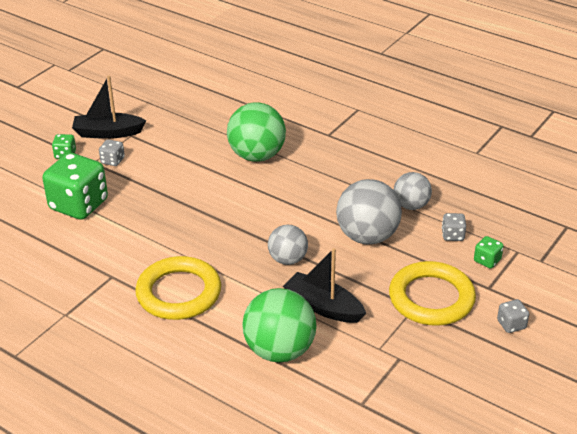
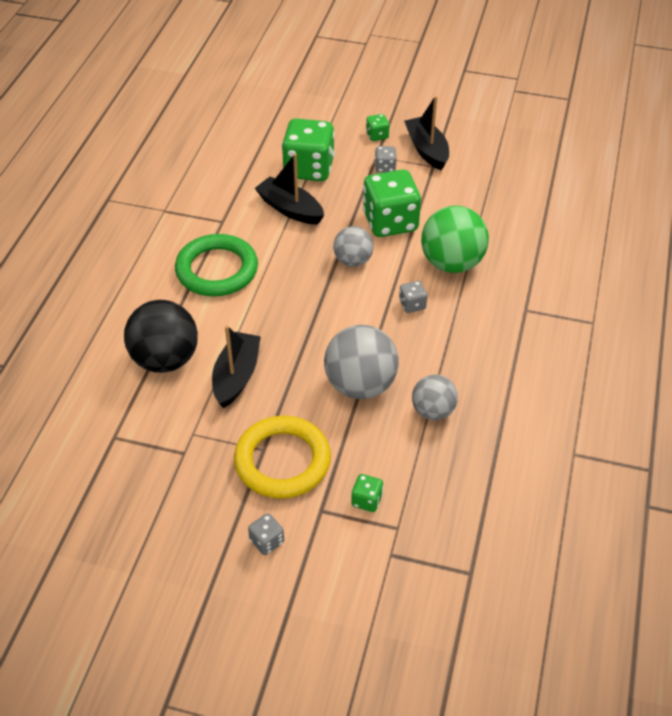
camera: 70 degrees right, 10 degrees up
yellow ring [135,256,221,320] -> green ring [175,234,258,296]
green ball [242,288,316,362] -> black ball [124,300,198,373]
grey ball [268,224,308,265] -> grey ball moved to [333,226,374,267]
grey dice [442,213,466,241] -> grey dice moved to [399,281,427,313]
none -> black boat [255,153,324,224]
none -> green dice [363,170,421,237]

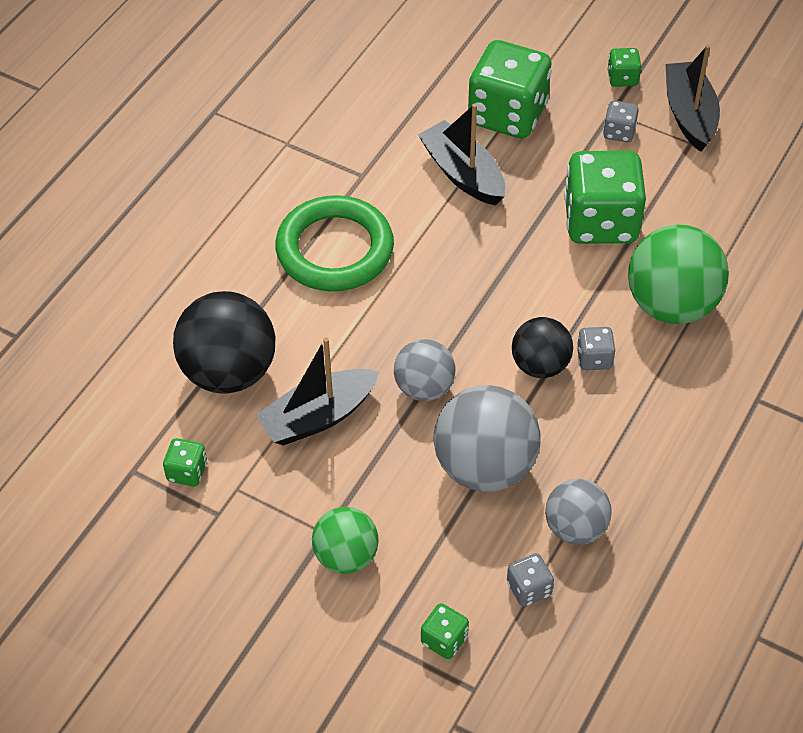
camera: 15 degrees right, 5 degrees up
black boat [212,326,261,408] -> black boat turned 150 degrees counterclockwise [256,337,379,446]
yellow ring [234,416,331,499] -> green ball [312,507,379,574]
grey dice [248,513,284,555] -> grey dice moved to [507,553,554,607]
grey ball [333,226,374,267] -> grey ball moved to [394,339,456,401]
none -> green dice [163,438,207,486]
none -> black ball [512,317,573,378]

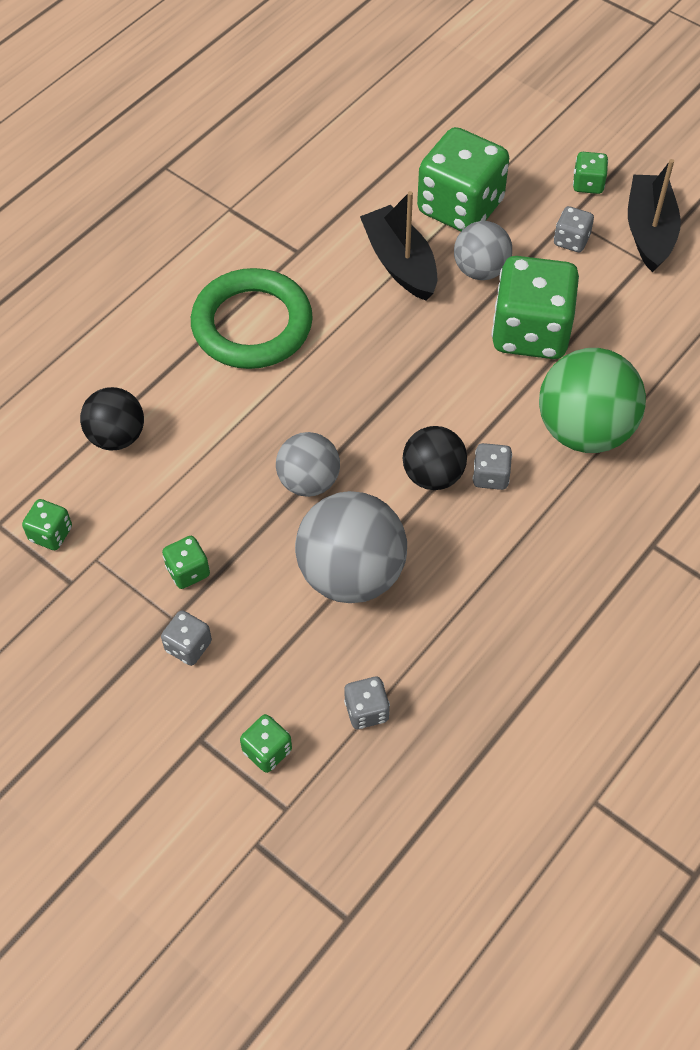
camera: 10 degrees right, 5 degrees up
black ball [173,291,275,394] -> black ball [80,387,144,451], size x0.61
black boat [256,337,379,446] -> none
green ball [312,507,379,574] -> grey dice [161,610,212,666]
grey ball [545,479,612,545] -> grey ball moved to [454,221,512,280]
none -> green dice [162,536,210,589]

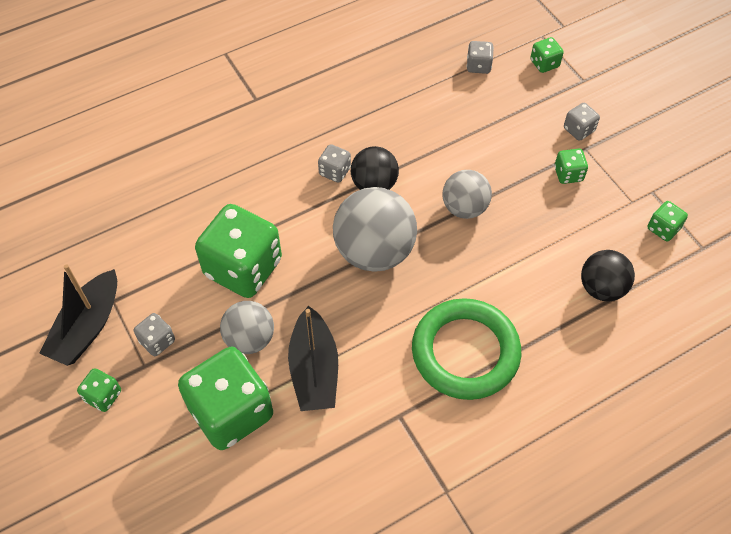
camera: 160 degrees left, 0 degrees up
grey ball [295,491,407,603] -> grey ball moved to [333,187,417,272]
green ball [539,348,646,453] -> none

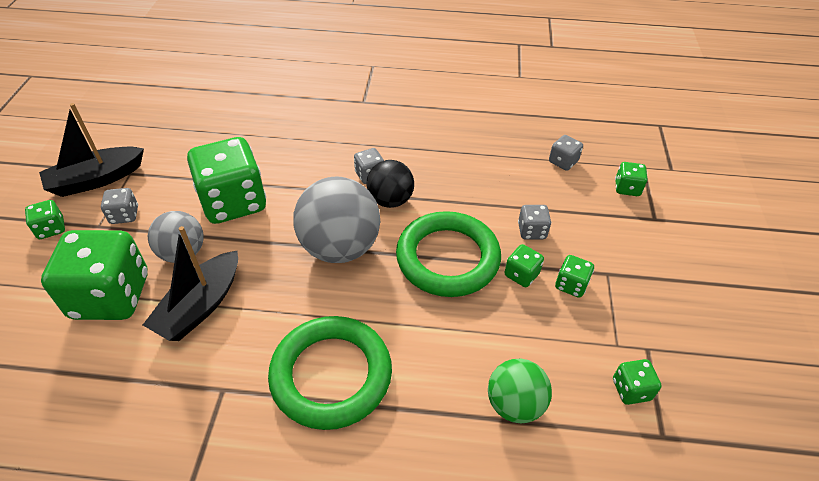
camera: 35 degrees right, 10 degrees down
grey ball [442,170,492,219] -> green ring [396,211,501,297]
grey dice [564,103,600,141] -> grey dice moved to [518,205,551,239]
black ball [581,250,635,302] -> green ball [488,359,552,423]
none -> green dice [504,244,544,287]

